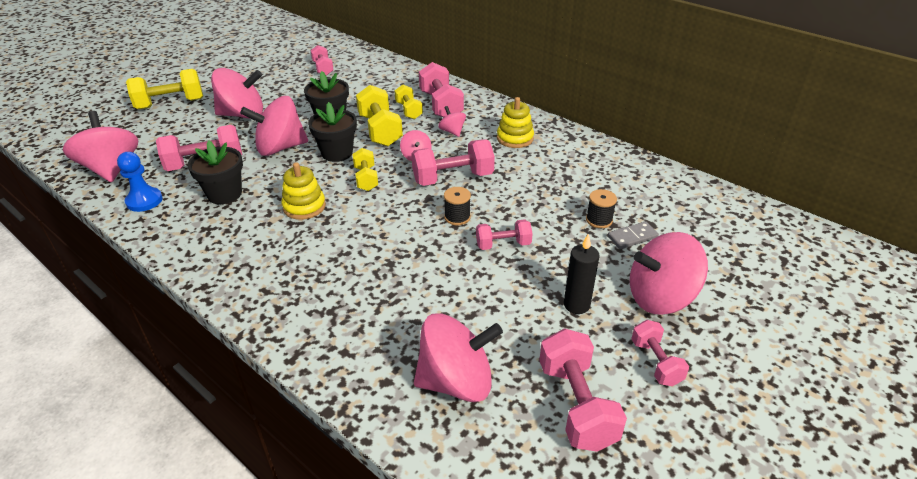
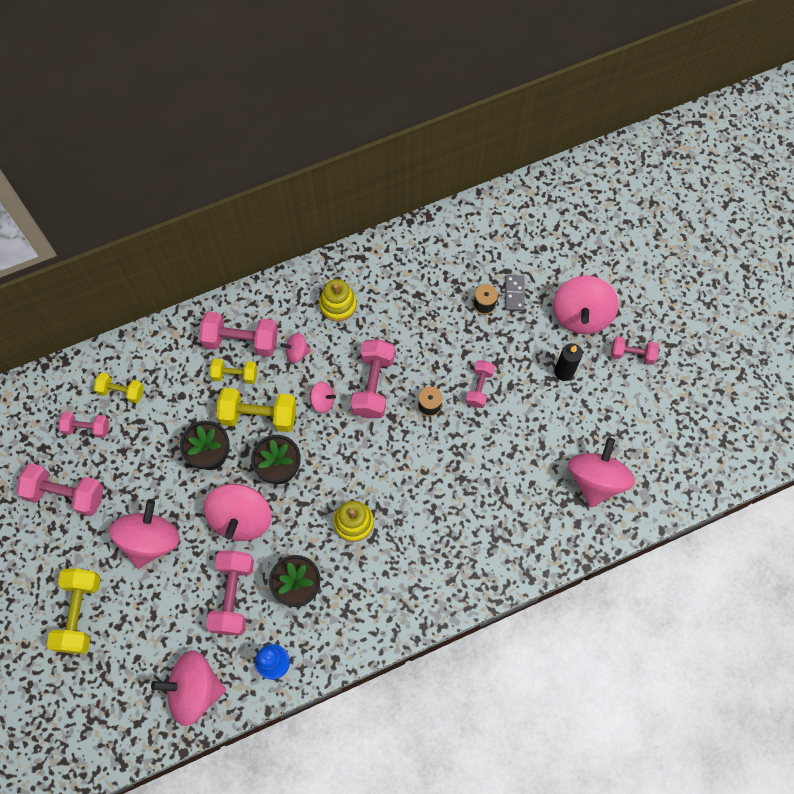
camera: 65 degrees left, 30 degrees up
yellow dumbbell [352,148,378,191] -> yellow dumbbell moved to [94,373,144,403]
pink dumbbell [539,328,627,452] -> pink dumbbell moved to [16,463,104,516]

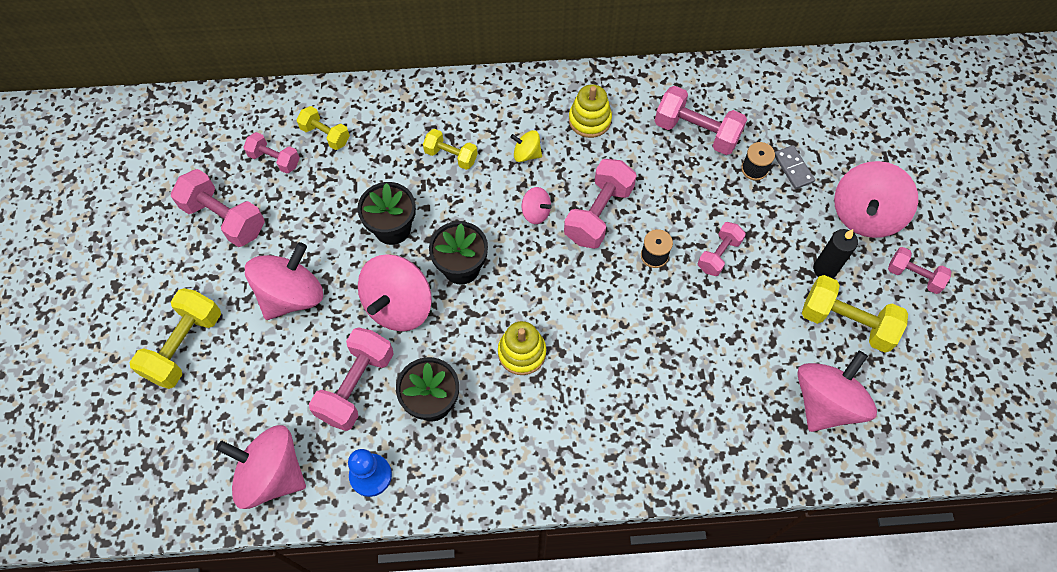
camera: 20 degrees right, 5 degrees down
pink dumbbell [199,312,278,357] -> pink dumbbell moved to [655,86,747,155]
yellow dumbbell [216,388,296,432] -> yellow dumbbell moved to [802,275,908,353]
pink spinning top [281,333,311,363] -> yellow spinning top [510,130,542,162]
grey domino [505,275,525,311] -> grey domino turned 45 degrees counterclockwise [775,145,815,189]

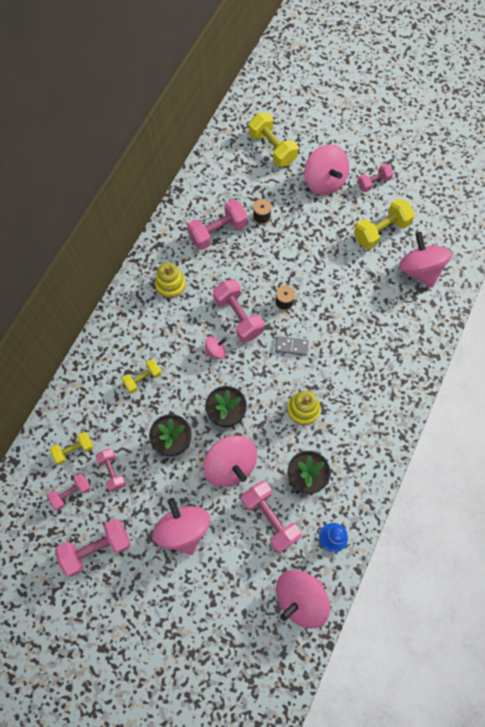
camera: 60 degrees left, 5 degrees up
yellow dumbbell [129,288,221,389] -> yellow dumbbell moved to [249,112,298,167]
yellow spinning top [510,130,542,162] -> none
pink dumbbell [698,222,746,276] -> pink dumbbell moved to [95,449,126,492]
grey domino [775,145,815,189] -> grey domino moved to [275,336,309,355]
black candle [813,229,858,278] -> none

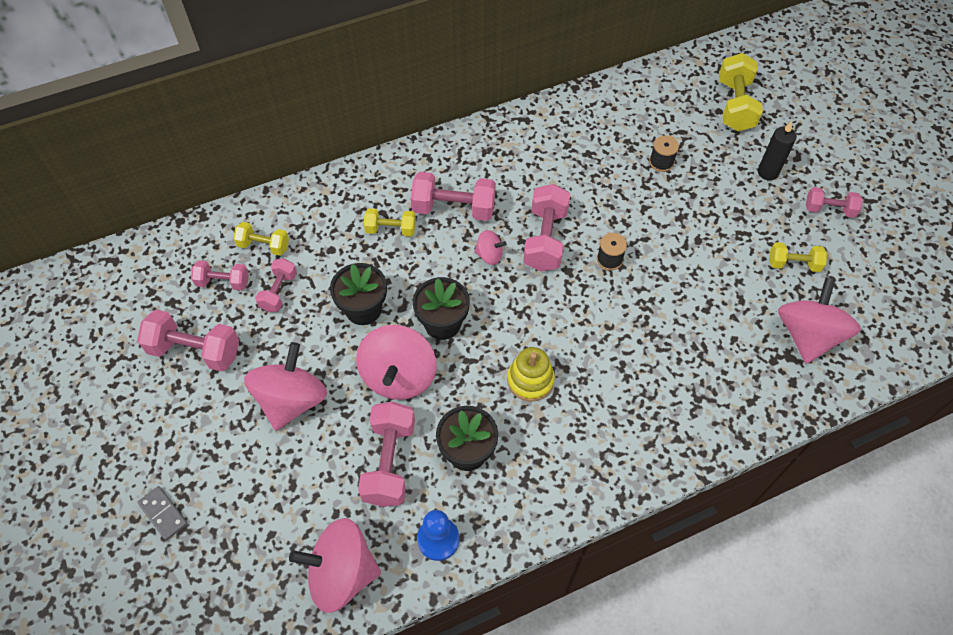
camera: 40 degrees right, 10 degrees down
yellow stacking toy [155,262,186,298] -> none
pink dumbbell [187,199,248,250] -> pink dumbbell moved to [411,172,496,221]
grey domino [275,336,309,355] -> grey domino moved to [138,486,188,540]
pink spinning top [304,144,349,195] -> black candle [758,121,797,181]
yellow dumbbell [354,198,415,250] -> yellow dumbbell [769,242,827,272], size x0.60

